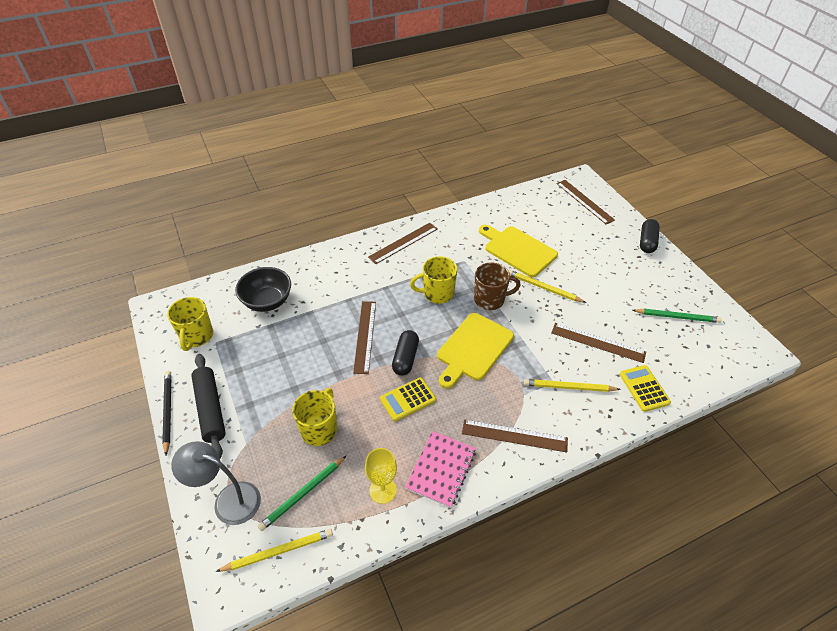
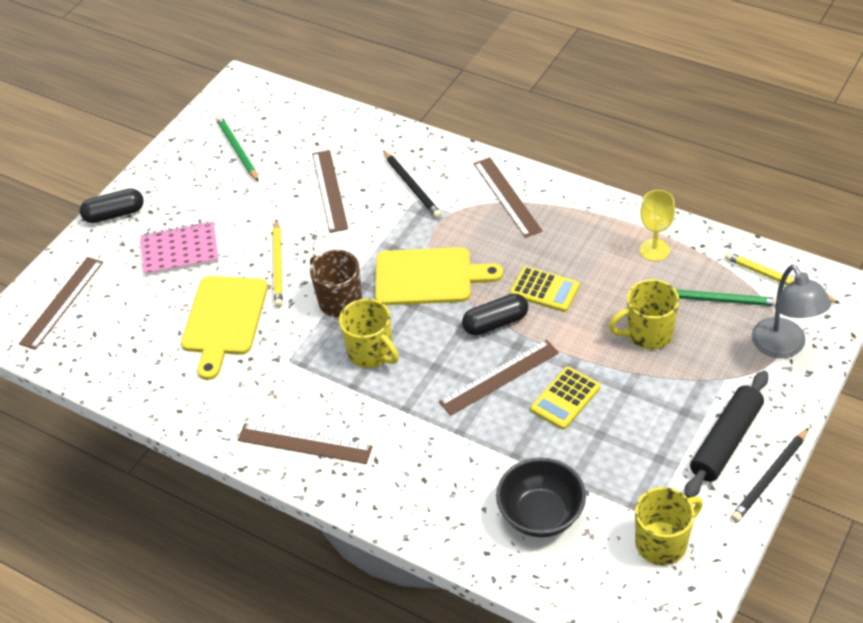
camera: 120 degrees left, 0 degrees up
pink notebook [405,431,476,508] -> pink notebook moved to [141,221,219,276]
yellow pencil [524,379,621,392] -> black pencil [383,150,442,218]
yellow calculator [620,365,671,412] -> yellow calculator moved to [531,367,600,430]

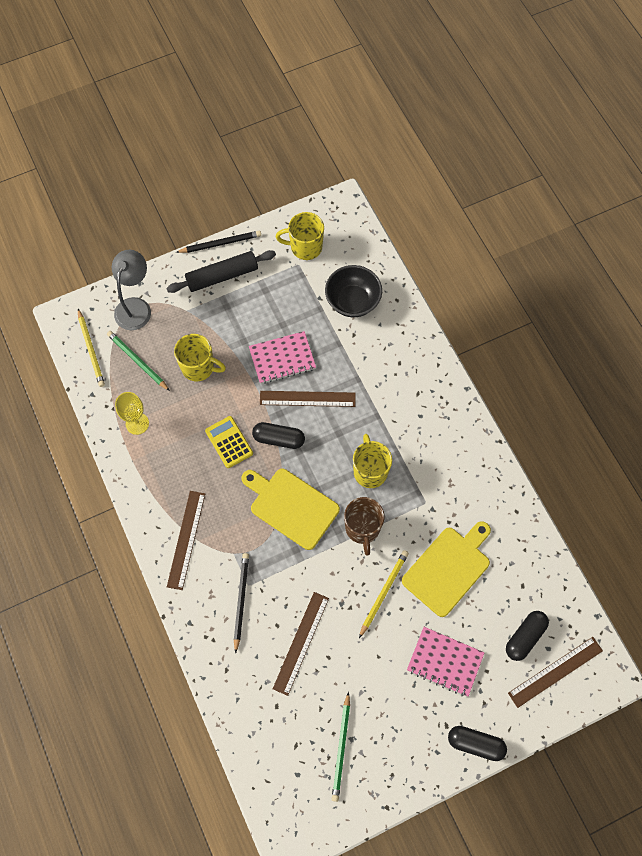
camera: 150 degrees left, 20 degrees up
brown ruler [238,423,373,464] -> none
yellow calculator [531,367,600,430] -> pink notebook [249,331,316,384]
none -> black capsule [506,611,549,661]

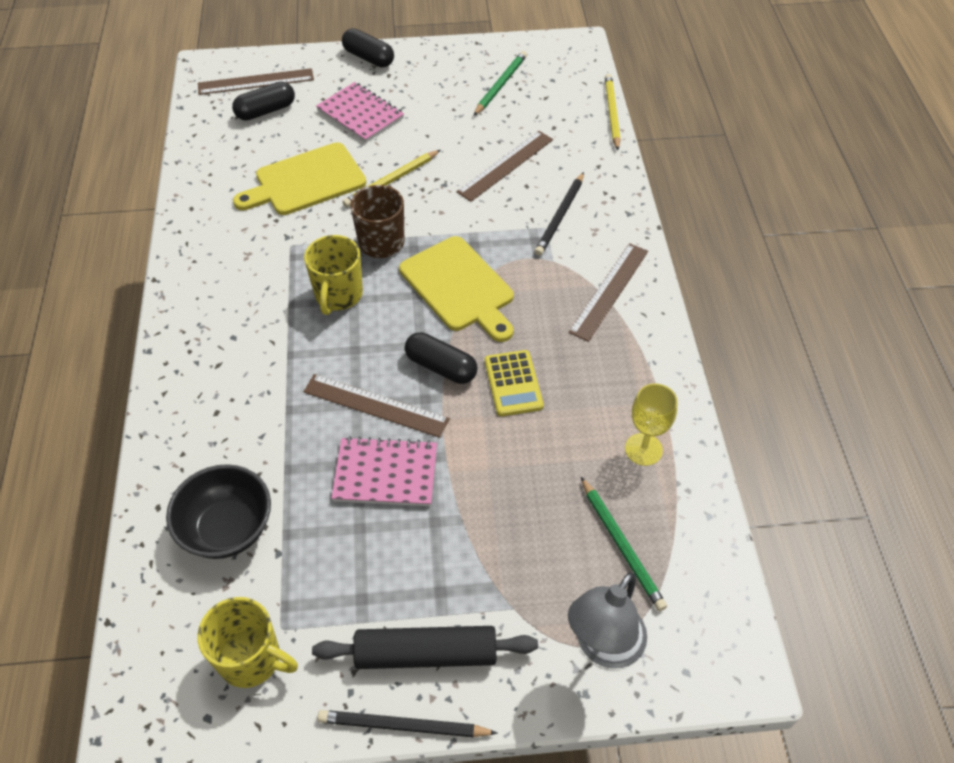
camera: 160 degrees left, 15 degrees down
yellow pencil [78,309,105,387] -> yellow pencil moved to [605,74,620,150]
yellow mug [174,334,226,381] -> none

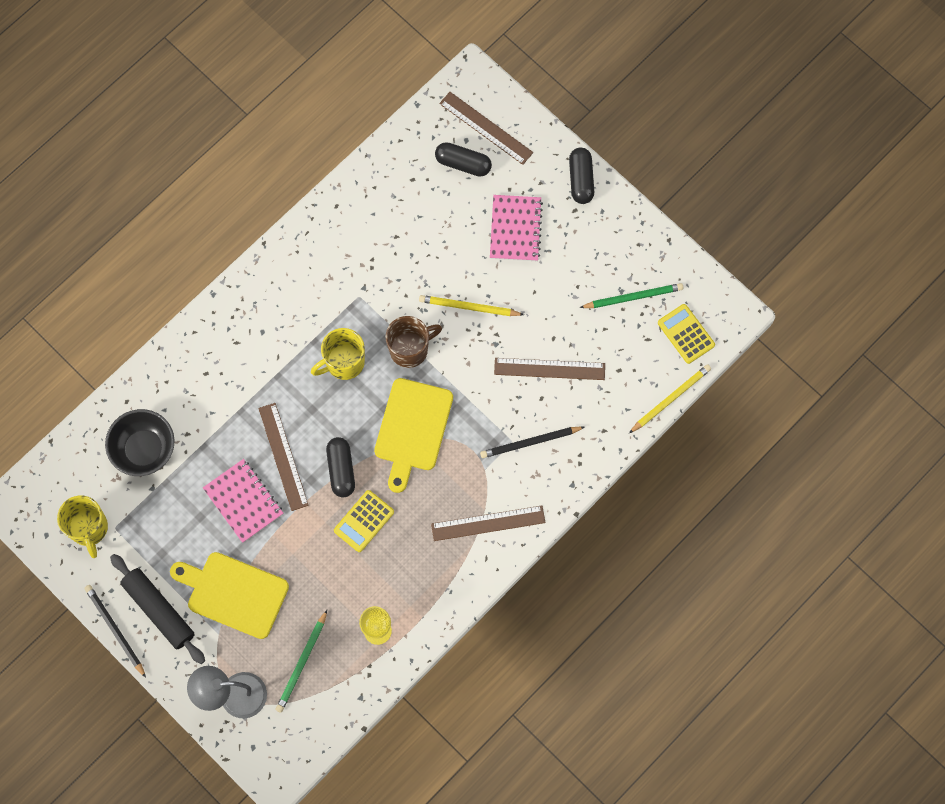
camera: 50 degrees right, 20 degrees up
yellow cutting board [233,143,366,215] -> yellow cutting board moved to [170,552,289,639]
none -> yellow calculator [658,304,715,364]

